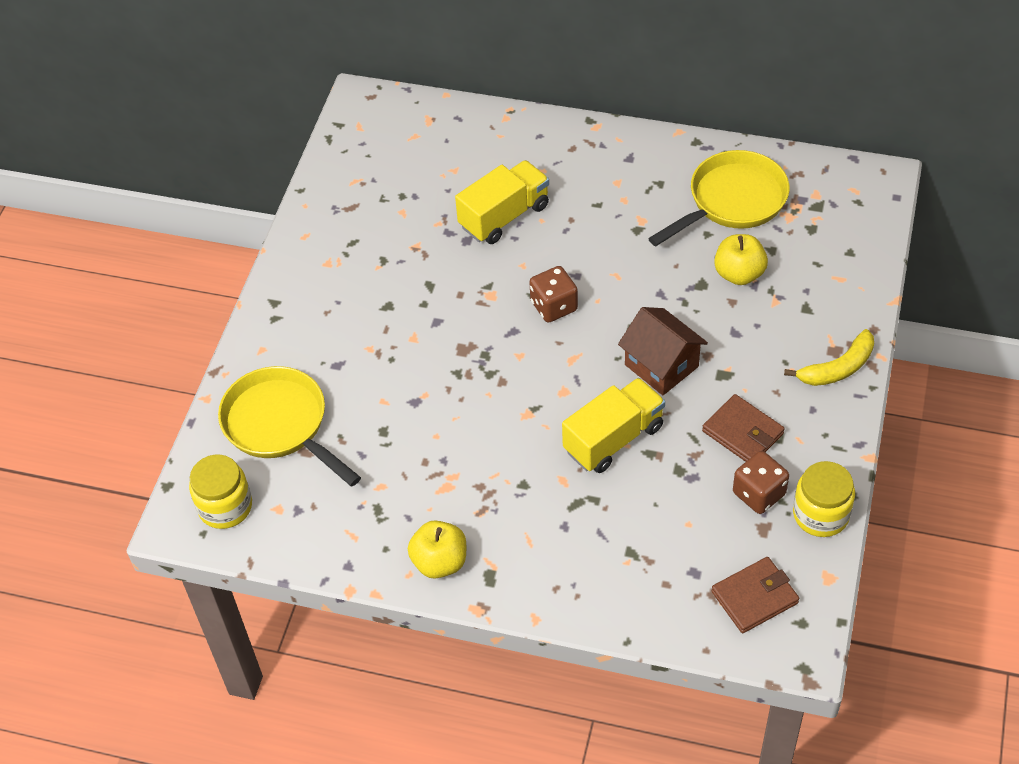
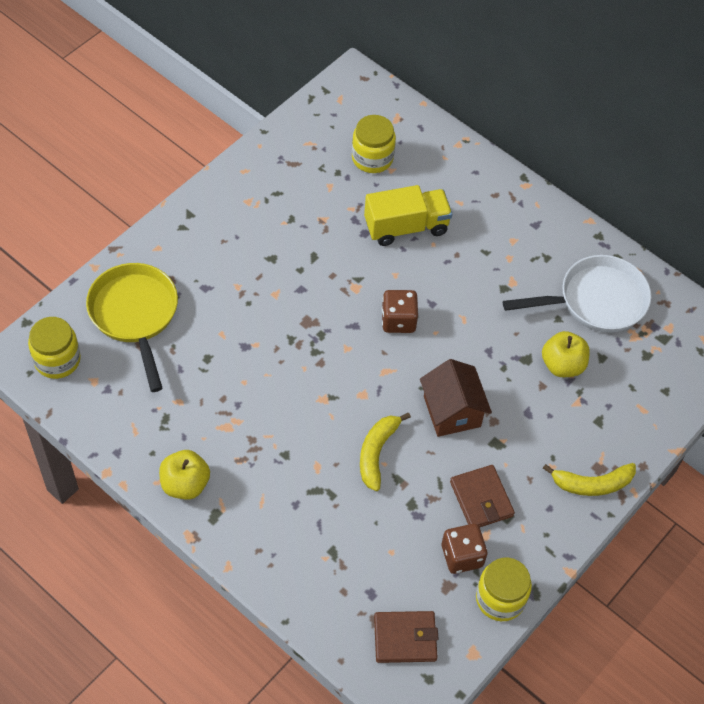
camera: 20 degrees right, 5 degrees up
yellow truck [562,378,665,473] -> yellow banana [360,413,411,491]
yellow pan [648,150,790,246] -> white pan [503,255,651,333]
none -> yellow jar [352,115,396,173]

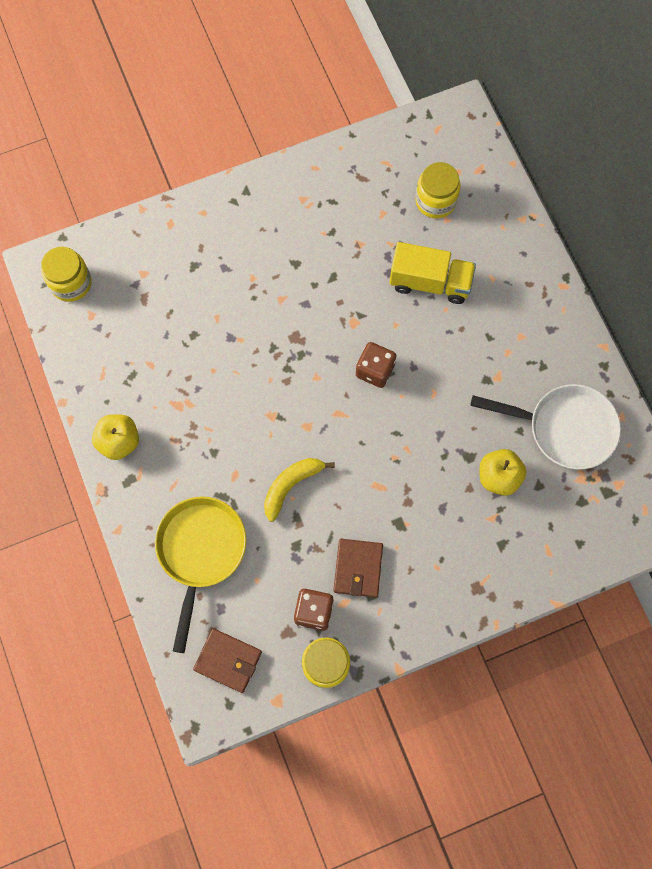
camera: 30 degrees right, 15 degrees up
yellow pan [86,263,178,392] -> yellow pan moved to [155,497,247,653]
brown house [420,359,492,437] -> none
yellow banana [543,463,636,496] -> none

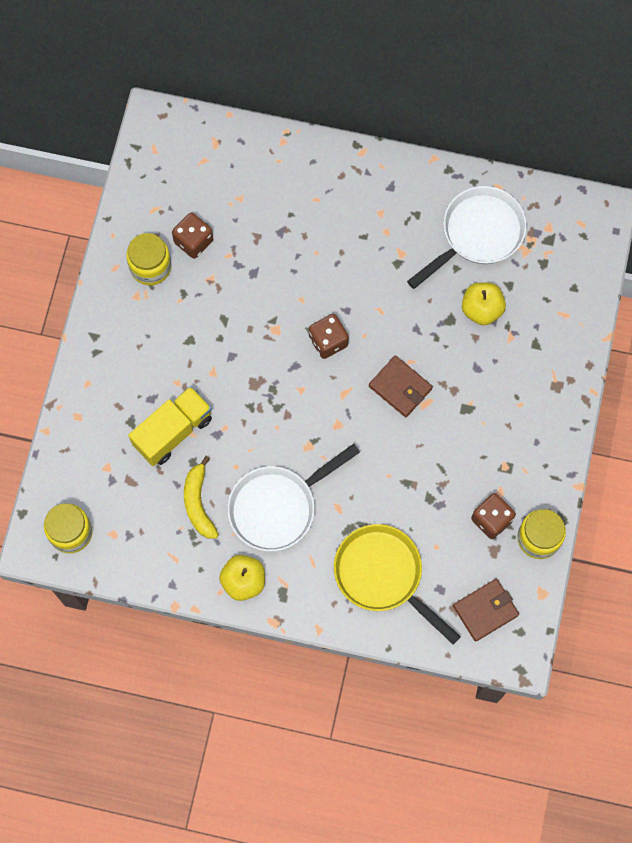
camera: 55 degrees left, 0 degrees up
yellow banana [264,458,335,522] -> yellow banana moved to [184,456,219,538]
brown wallet [333,539,383,598] -> brown wallet moved to [369,356,433,417]
yellow truck [389,242,476,304] -> yellow truck moved to [128,386,212,466]
yellow jar [415,162,460,218] -> yellow jar moved to [126,233,171,285]
none -> brown dice [172,212,213,259]
none -> white pan [227,444,360,552]

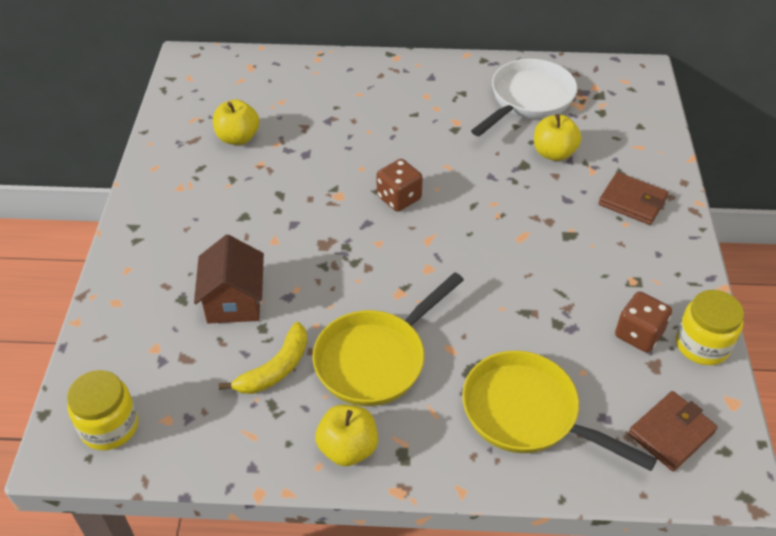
camera: 10 degrees left, 25 degrees down
yellow jar [126,233,171,285] -> none
yellow truck [128,386,212,466] -> brown house [194,235,264,324]
brown dice [172,212,213,259] -> yellow apple [213,99,259,145]
yellow banana [184,456,219,538] -> yellow banana turned 120 degrees counterclockwise [219,322,307,394]
white pan [227,444,360,552] -> yellow pan [312,272,464,406]
brown wallet [369,356,433,417] -> brown wallet moved to [598,172,668,225]

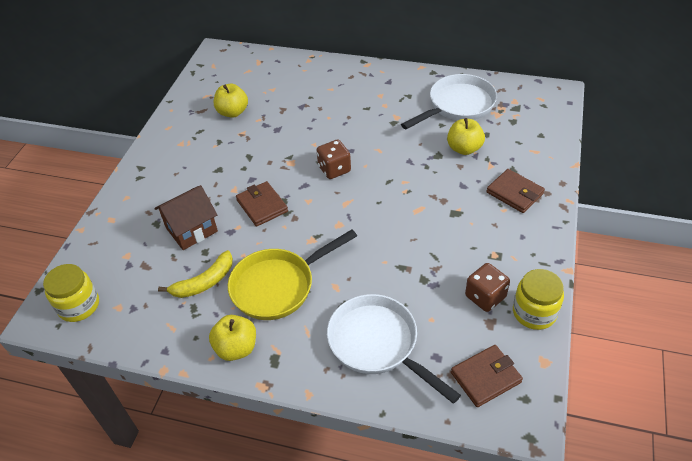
camera: 15 degrees right, 0 degrees up
brown house [194,235,264,324] -> brown house turned 45 degrees clockwise [154,185,218,250]
yellow pan [462,351,657,471] -> white pan [327,294,461,404]
none -> brown wallet [236,181,288,227]

